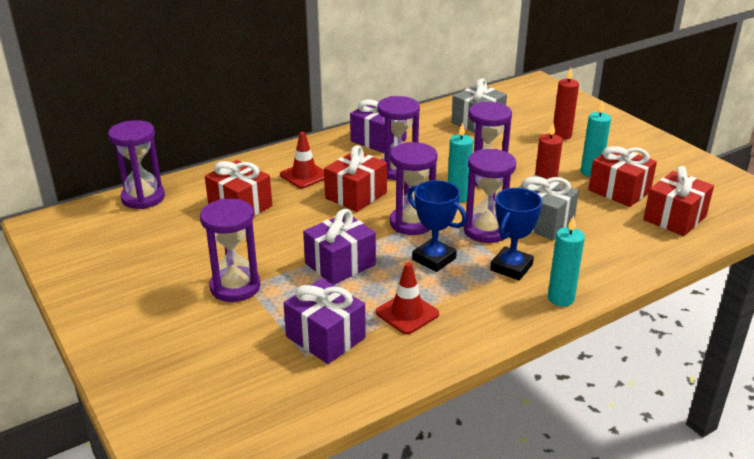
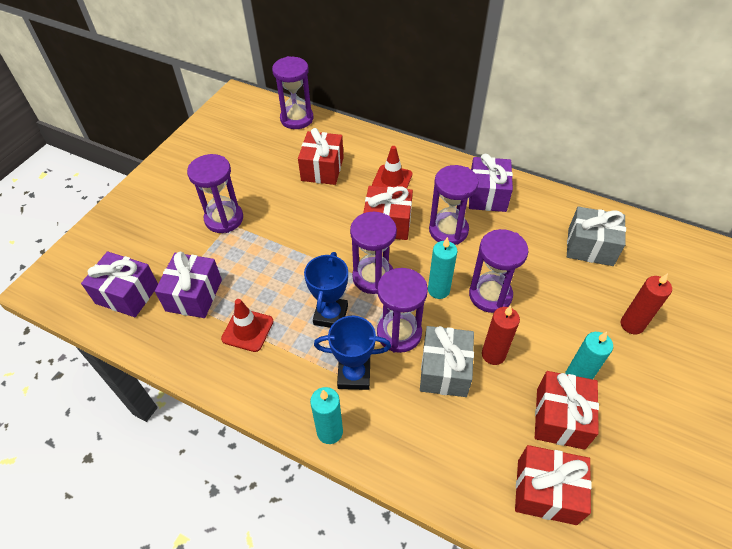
camera: 60 degrees right, 20 degrees up
purple gift [303,209,376,285] -> purple gift moved to [81,251,158,317]

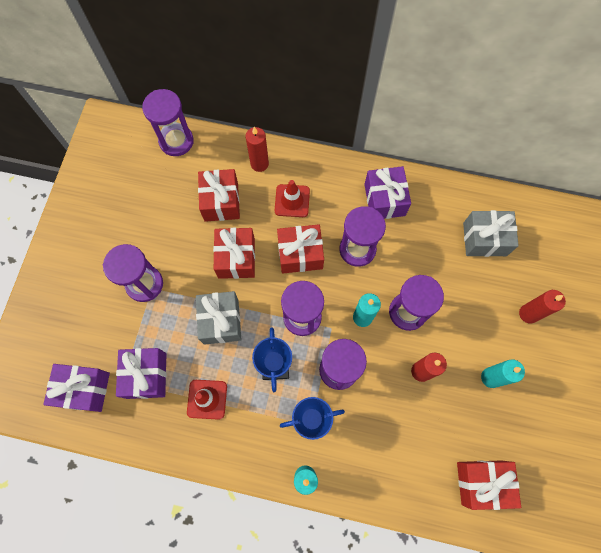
camera: 15 degrees left, 20 degrees up
grey gift [420,326,474,397] -> grey gift moved to [196,291,242,345]
red gift [535,371,599,450] -> red gift moved to [213,228,255,279]
none -> red candle [246,127,269,172]

